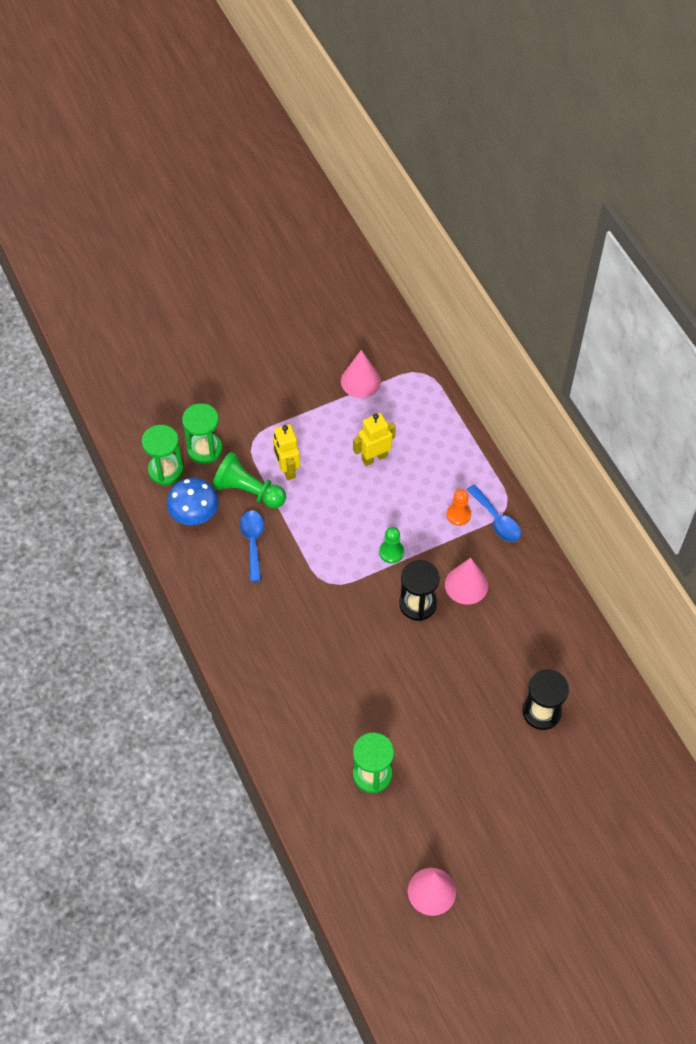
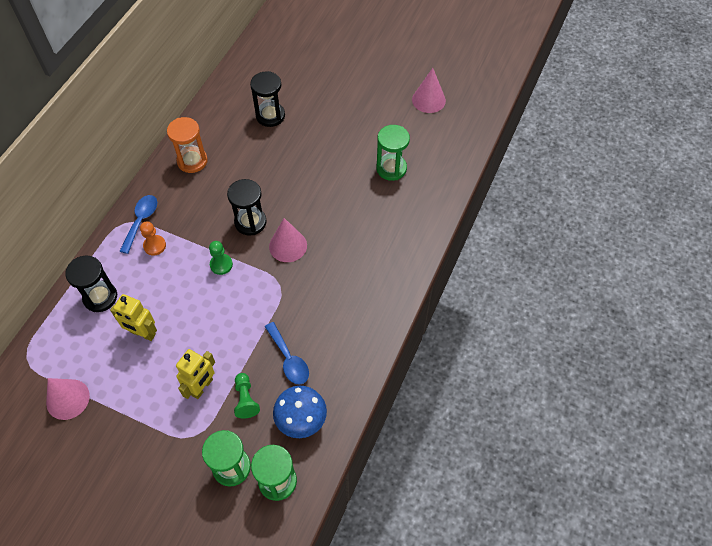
camera: 130 degrees left, 0 degrees up
green pawn [212,452,286,508] -> green pawn [234,373,260,419], size x0.61
blue spoon [240,510,264,582] -> blue spoon turned 75 degrees counterclockwise [265,322,309,384]
pink cone [445,558,488,605] -> pink cone moved to [269,218,307,262]
none -> black hourglass [65,255,117,312]
none -> orange hourglass [167,117,208,173]

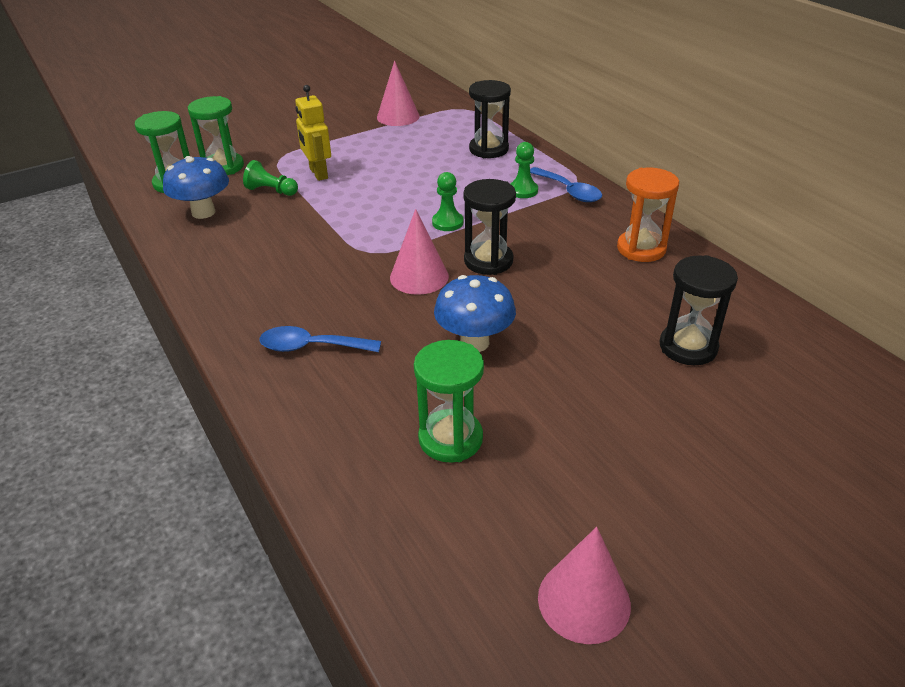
camera: 125 degrees right, 20 degrees down
yellow robot [110,294,157,341] -> none
orange pawn [140,221,166,256] -> green pawn [510,142,538,198]
blue spoon [265,322,309,384] -> blue spoon moved to [259,326,381,352]
none -> blue mushroom [434,275,516,352]

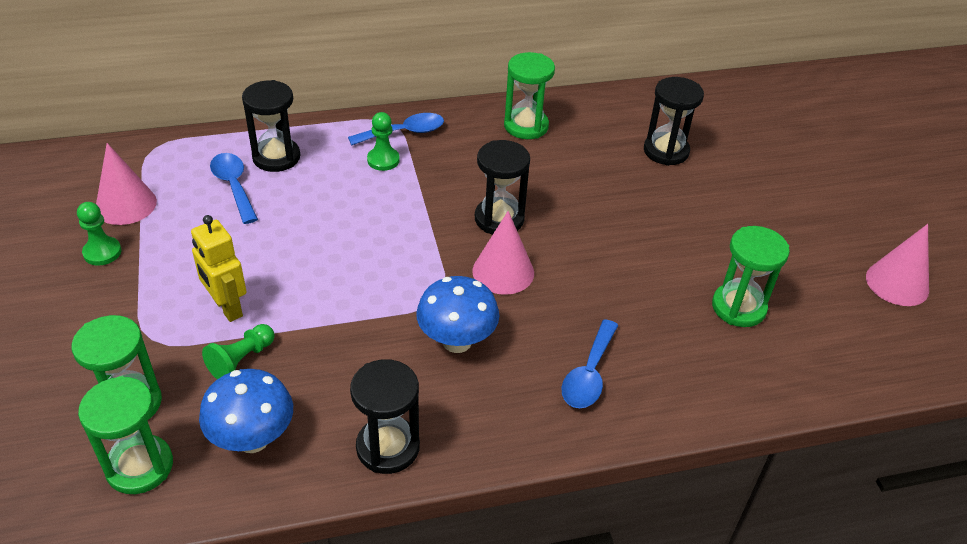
camera: 75 degrees left, 5 degrees up
yellow robot [295,85,331,181] -> yellow robot turned 60 degrees clockwise [191,215,247,322]
green pawn [432,172,463,231] -> green pawn moved to [77,202,122,265]
blue mushroom [434,275,516,352] -> blue mushroom moved to [416,276,499,353]
orange hourglass [617,168,679,262] -> green hourglass [504,52,555,139]
none -> blue spoon [210,153,258,224]
none -> black hourglass [350,359,420,474]

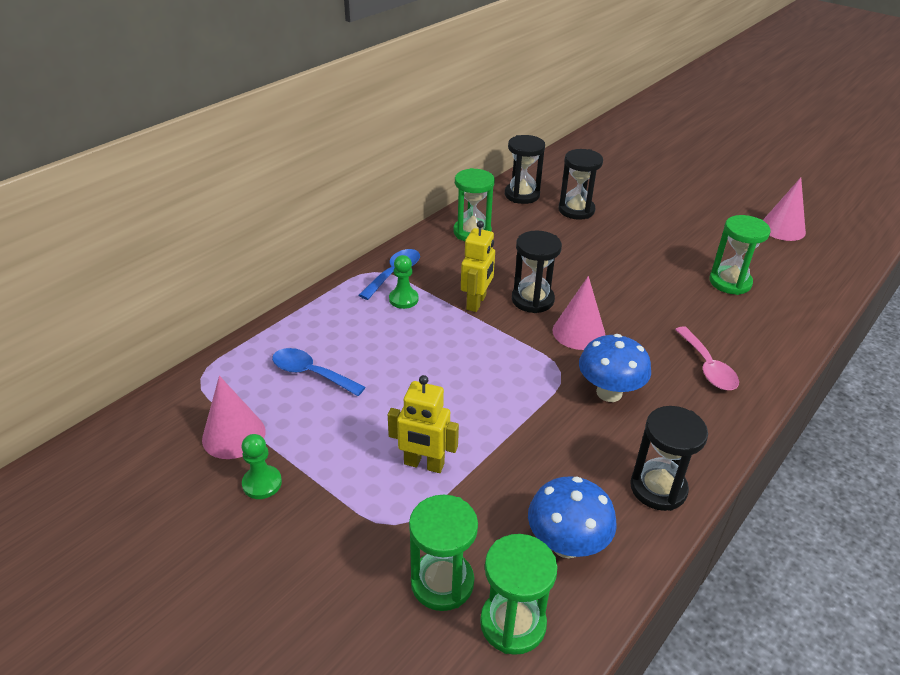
camera: 35 degrees left, 5 degrees down
green pawn [202,324,275,379] -> none
black hourglass [242,80,300,172] -> black hourglass moved to [505,135,545,204]
blue spoon [562,319,618,408] -> pink spoon [675,326,739,390]
none -> yellow robot [461,221,495,312]

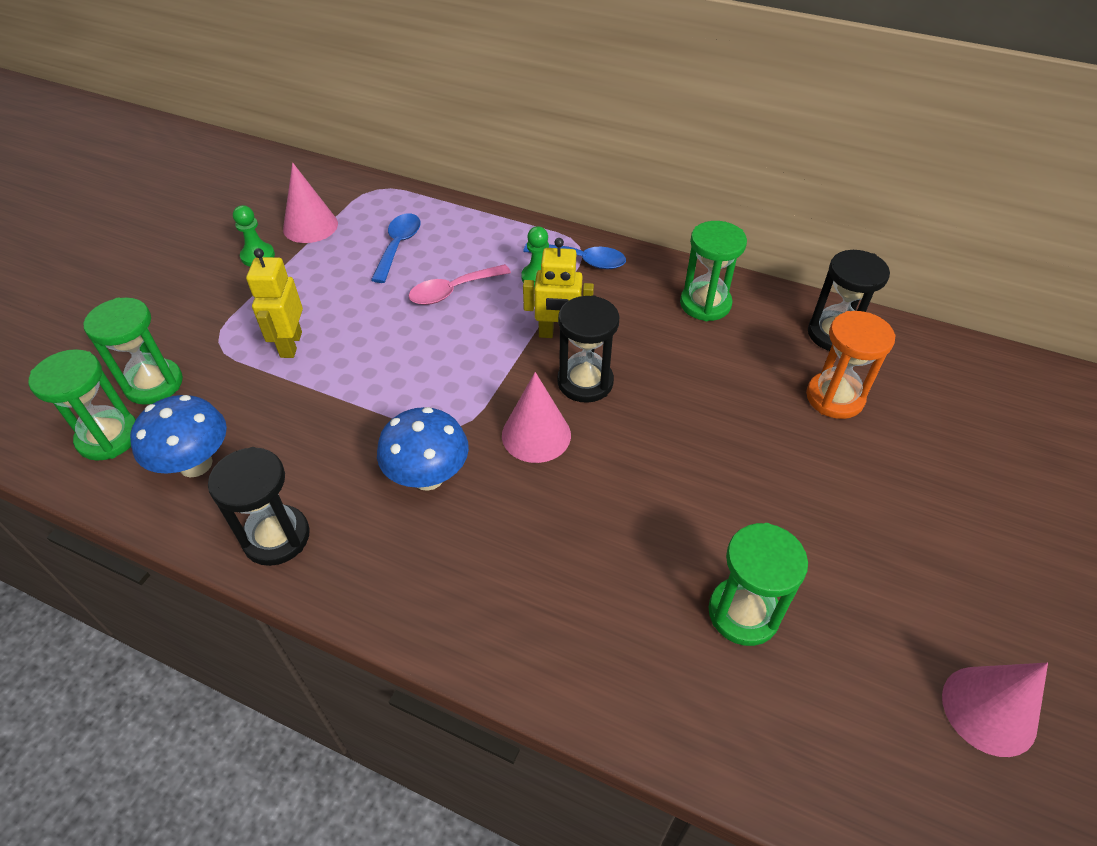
camera: 75 degrees right, 10 degrees up
black hourglass [559,149,603,220] -> orange hourglass [806,311,896,419]
pink spoon [675,326,739,390] -> pink spoon moved to [409,264,511,305]

